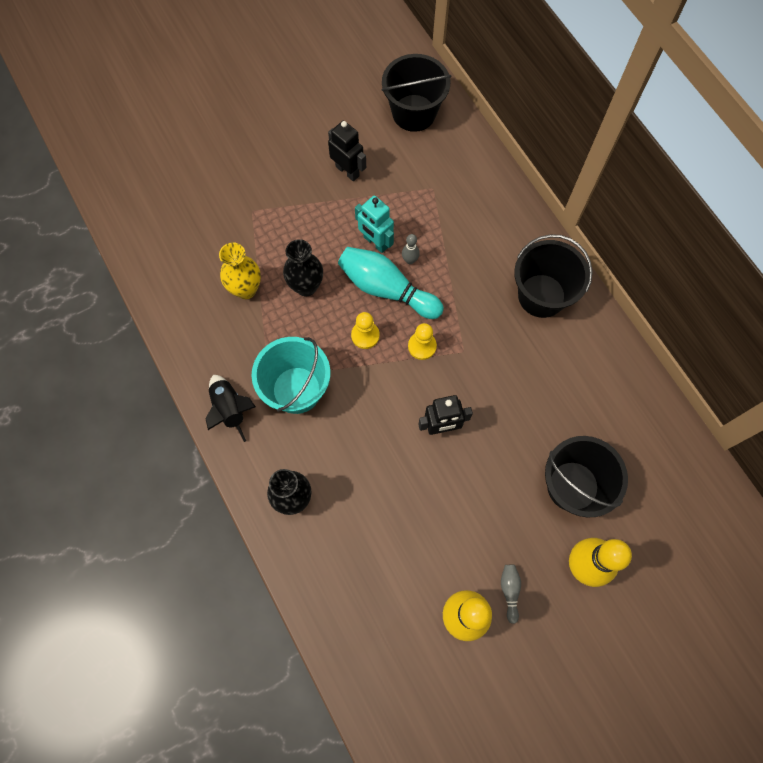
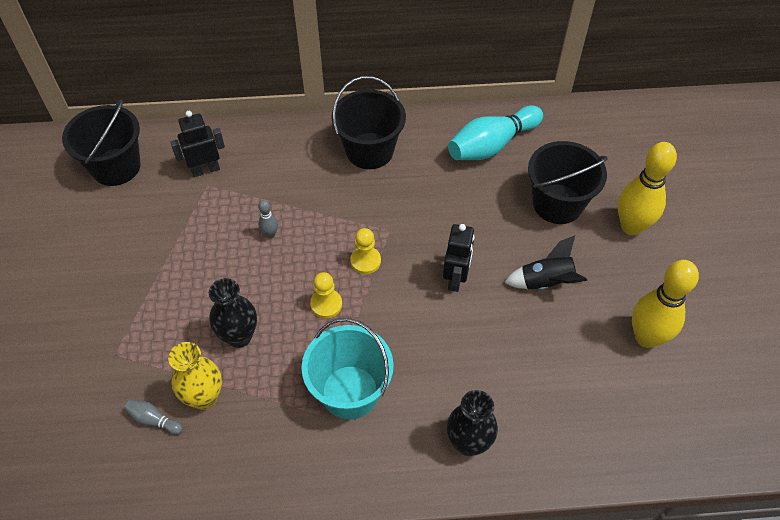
camera: 65 degrees left, 15 degrees down
black rocket [206,375,256,442] -> black rocket moved to [504,235,587,290]
black robot [328,121,366,181] -> black robot moved to [170,111,225,177]
turquoise bowling pin [338,247,444,319] -> turquoise bowling pin moved to [448,106,543,160]
turquoise robot [355,195,394,253] -> none
grey bowling pin [501,565,521,624] -> grey bowling pin moved to [124,400,183,435]

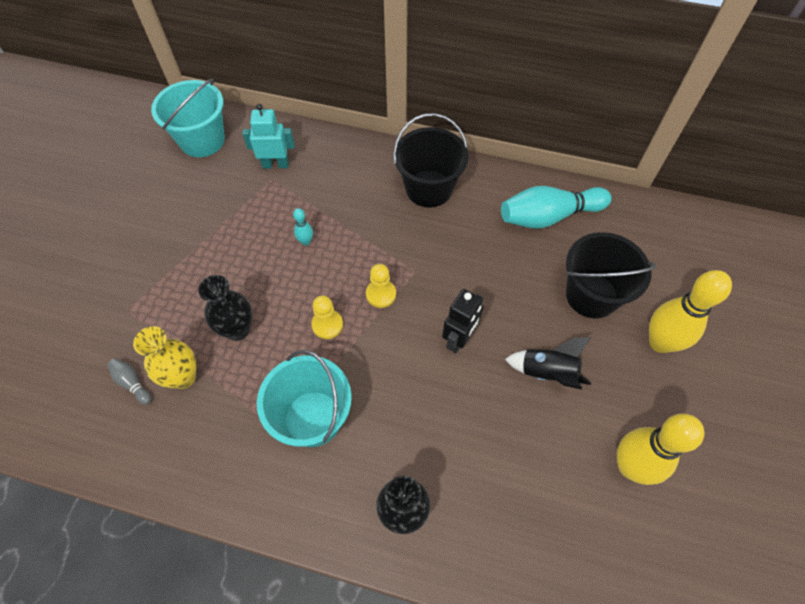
camera: 20 degrees right, 5 degrees up
black bucket [62,100,141,186] -> turquoise bucket [151,79,225,157]
black robot [170,111,225,177] -> turquoise robot [242,104,295,169]
grey bowling pin [258,200,278,238] -> turquoise bowling pin [293,208,313,245]

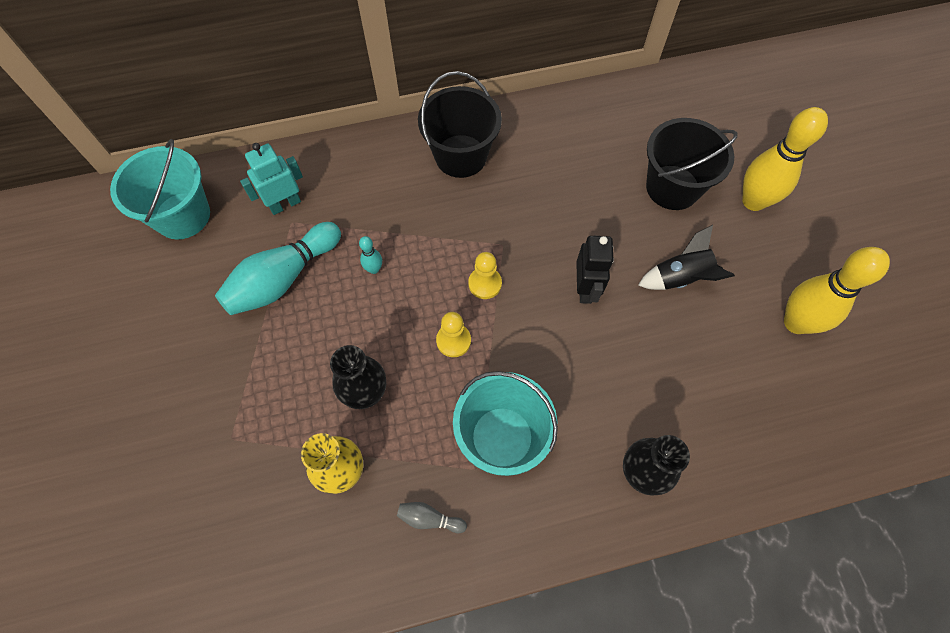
camera: 30 degrees left, 5 degrees up
grey bowling pin [107,358,152,405] -> grey bowling pin moved to [397,502,467,533]
turquoise bowling pin [501,186,612,229] -> turquoise bowling pin moved to [215,222,341,315]

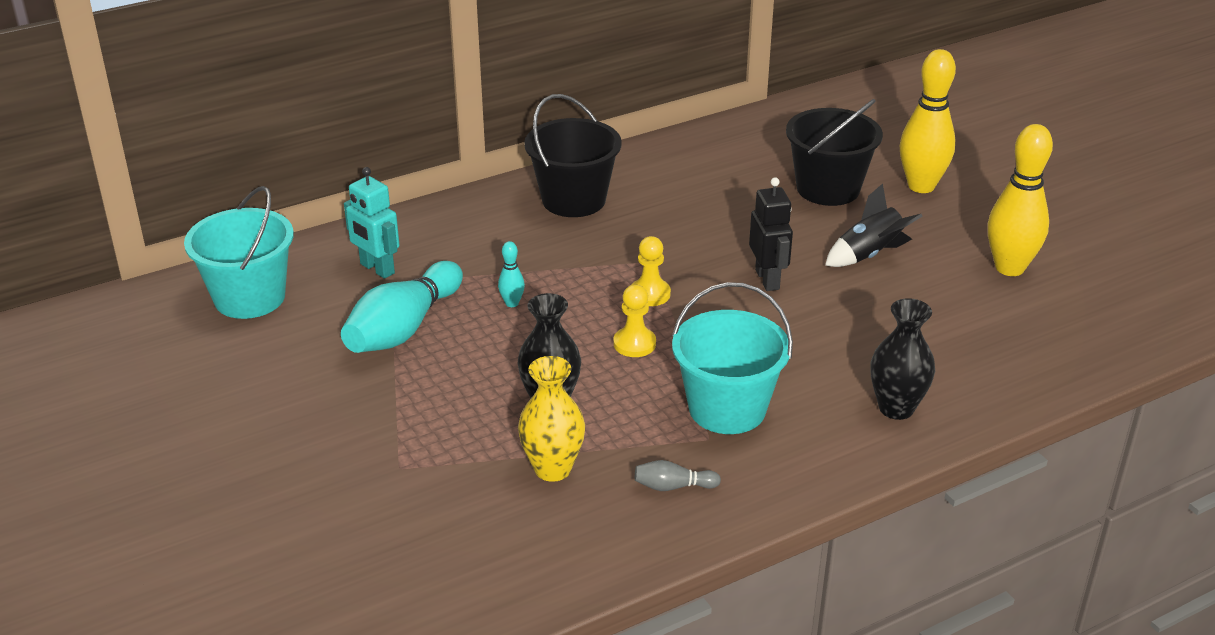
camera: 15 degrees left, 30 degrees down
turquoise robot [240,143,303,215] -> turquoise robot turned 90 degrees counterclockwise [344,167,399,279]

